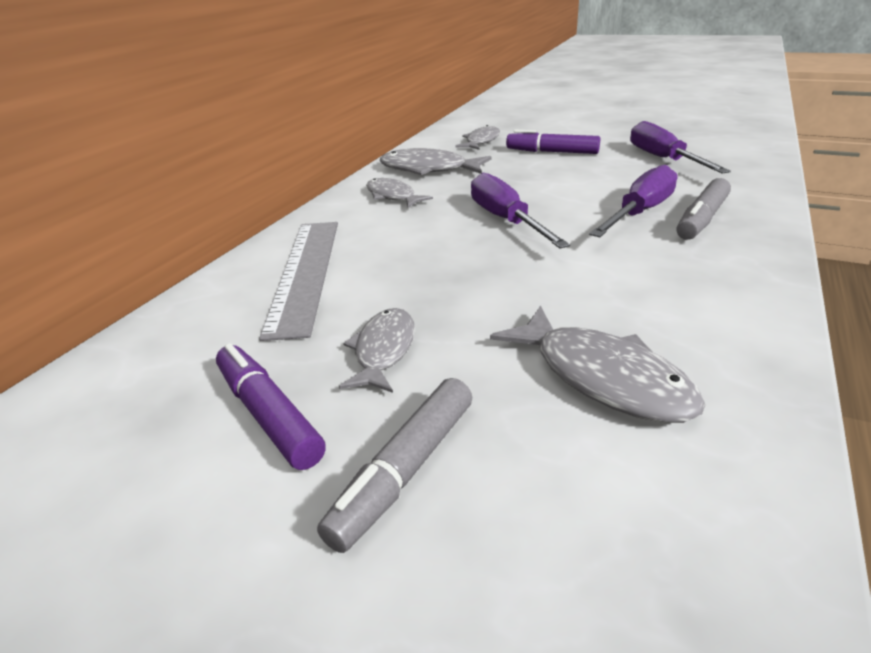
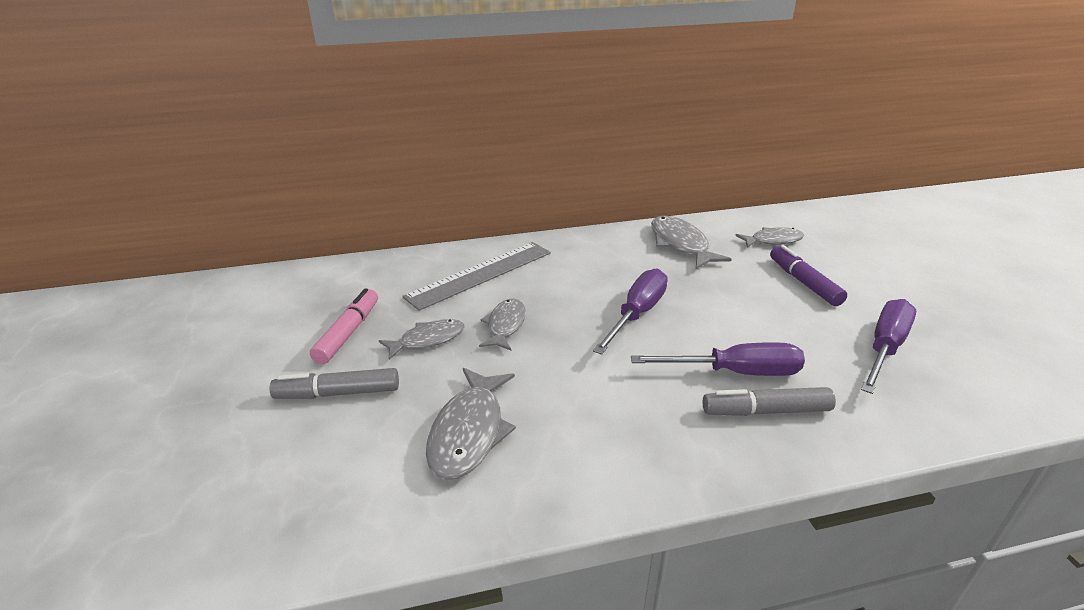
camera: 50 degrees right, 0 degrees up
purple marker [216,343,326,470] -> pink marker [310,288,378,364]
grey fish [366,178,433,208] -> grey fish moved to [479,299,526,350]

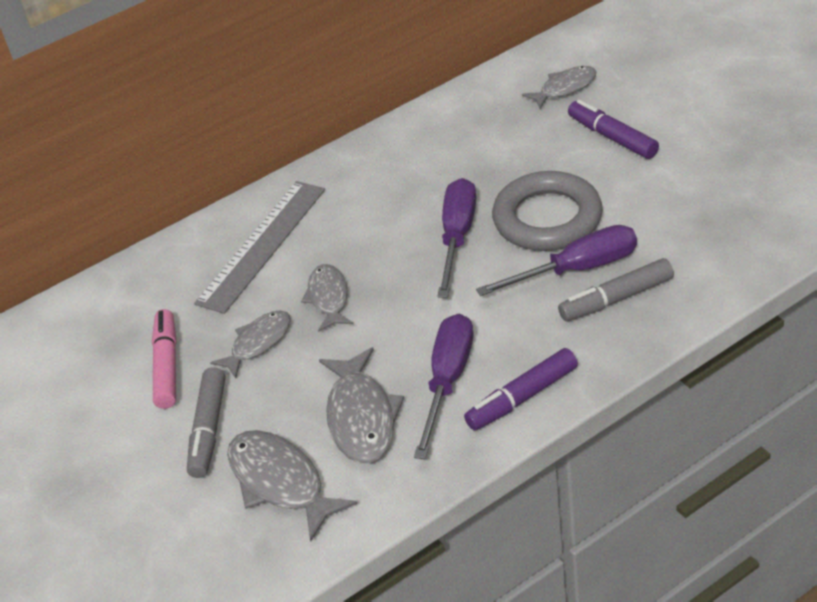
camera: 15 degrees left, 10 degrees up
grey marker [269,368,399,399] -> grey marker turned 60 degrees counterclockwise [187,367,225,478]
grey fish [651,216,732,269] -> grey fish moved to [227,430,357,541]
purple screwdriver [861,299,916,394] -> purple screwdriver moved to [414,314,473,459]
none -> purple marker [464,348,578,431]
none -> grey ring [492,171,603,251]

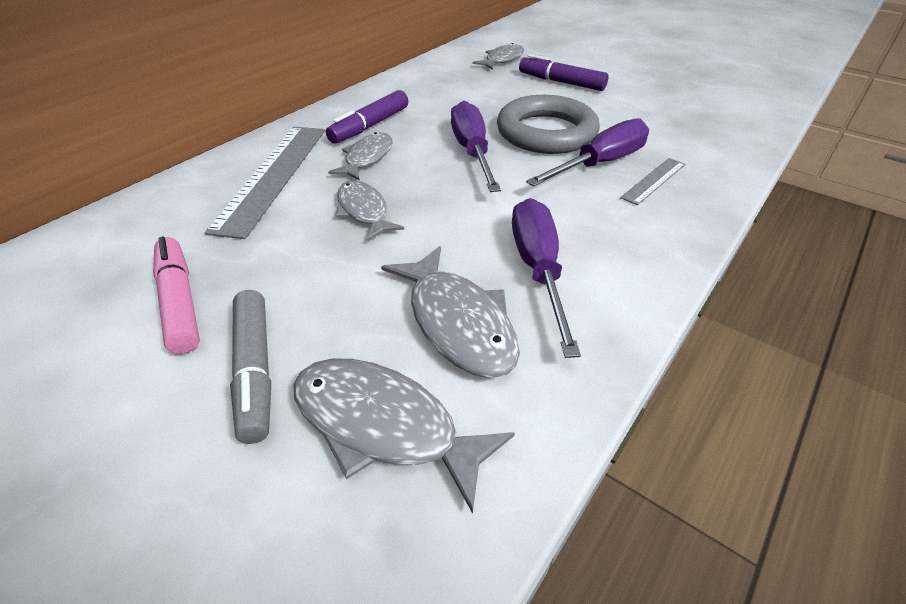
camera: 25 degrees left, 0 degrees up
grey fish [210,310,291,378] -> grey fish moved to [328,132,392,181]
purple marker [464,348,578,431] -> purple marker moved to [326,90,409,144]
grey marker [558,258,674,321] -> grey ruler [620,158,685,205]

